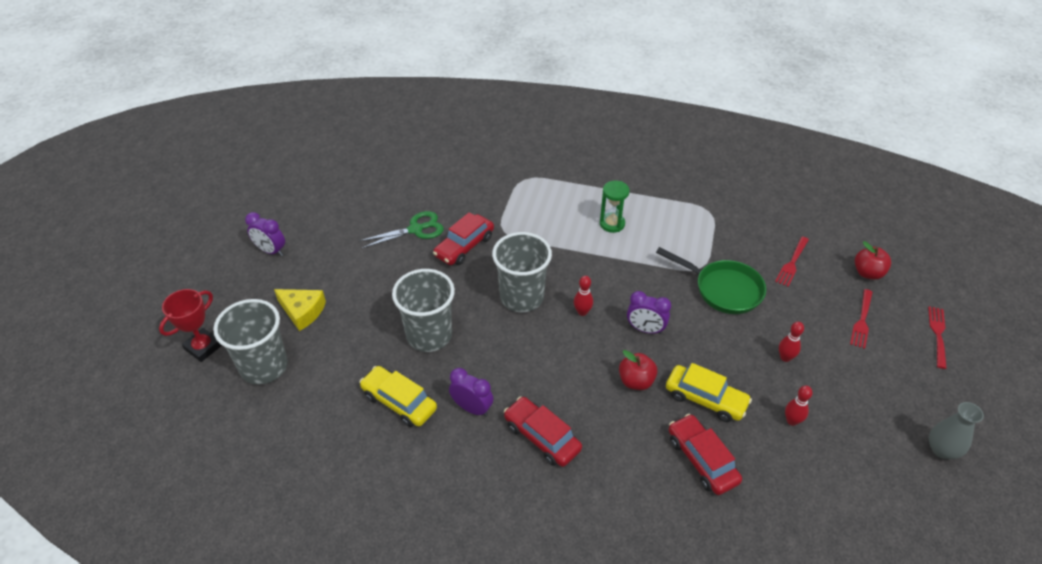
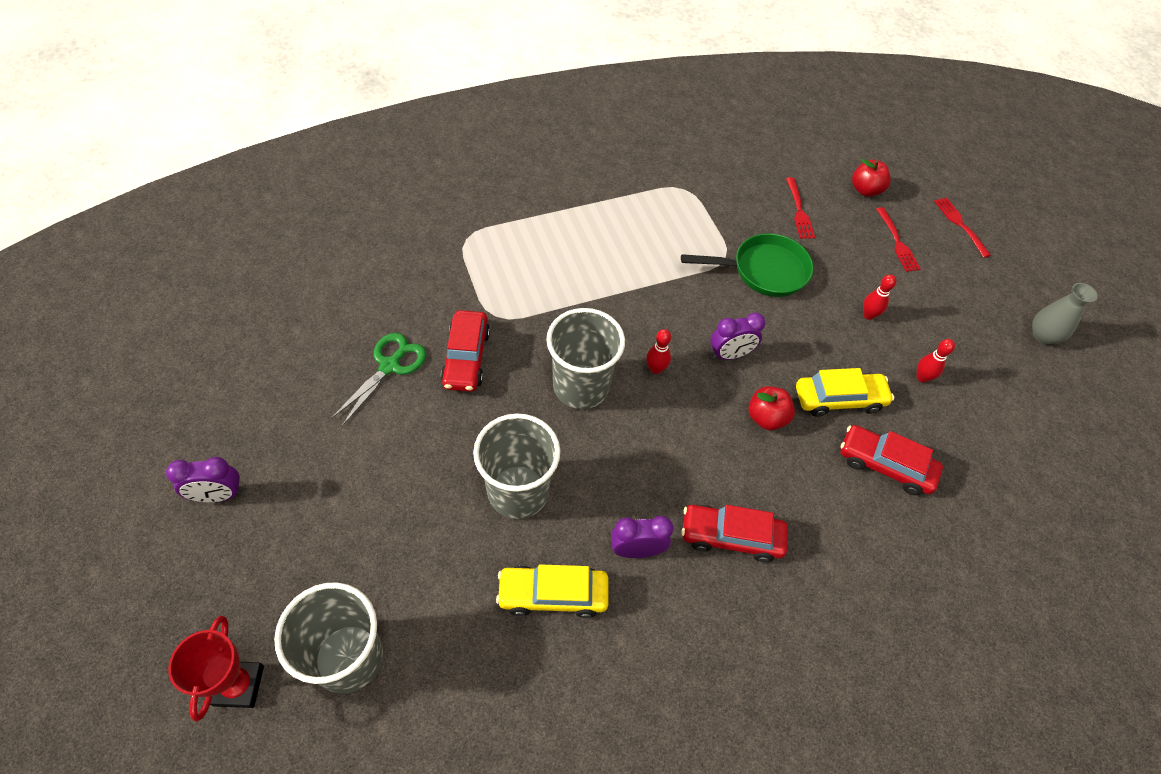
camera: 40 degrees left, 10 degrees up
yellow cheese [274,289,326,331] -> none
green hourglass [600,181,630,233] -> none

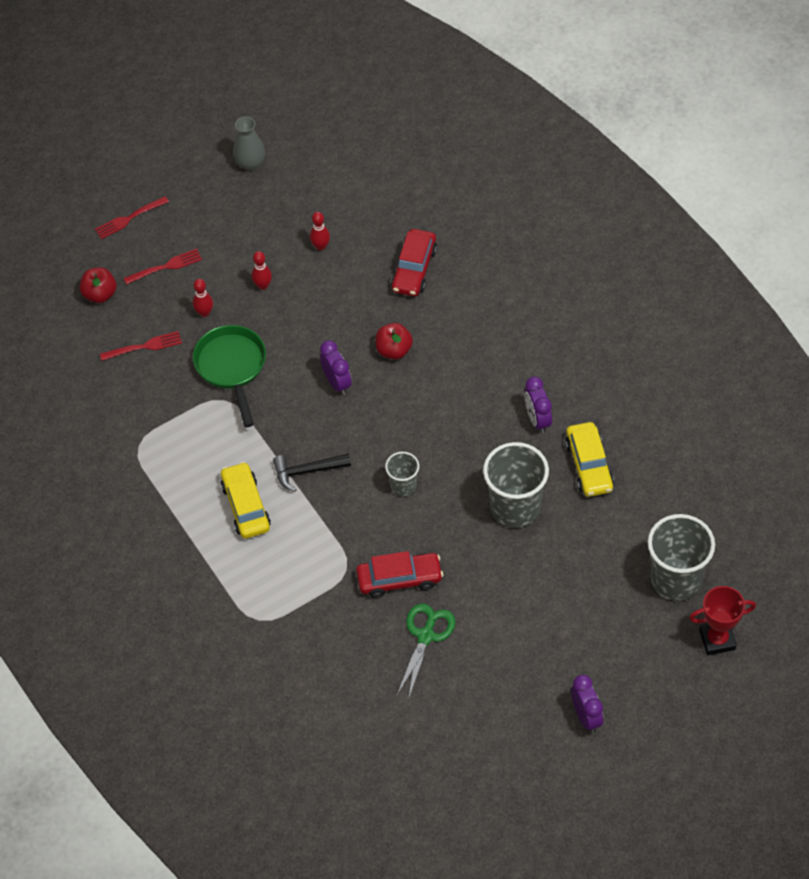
camera: 95 degrees left, 0 degrees up
green scissors [331,333,427,426] -> green scissors turned 90 degrees clockwise [397,604,455,700]
grey cup [546,308,625,409] -> grey cup [385,452,419,496], size x0.53
red bowling pin [646,329,671,374] -> red bowling pin moved to [193,279,213,317]
red car [681,505,788,562] -> none
yellow car [796,368,894,417] -> yellow car moved to [220,462,271,539]
none -> black hammer [273,453,351,492]

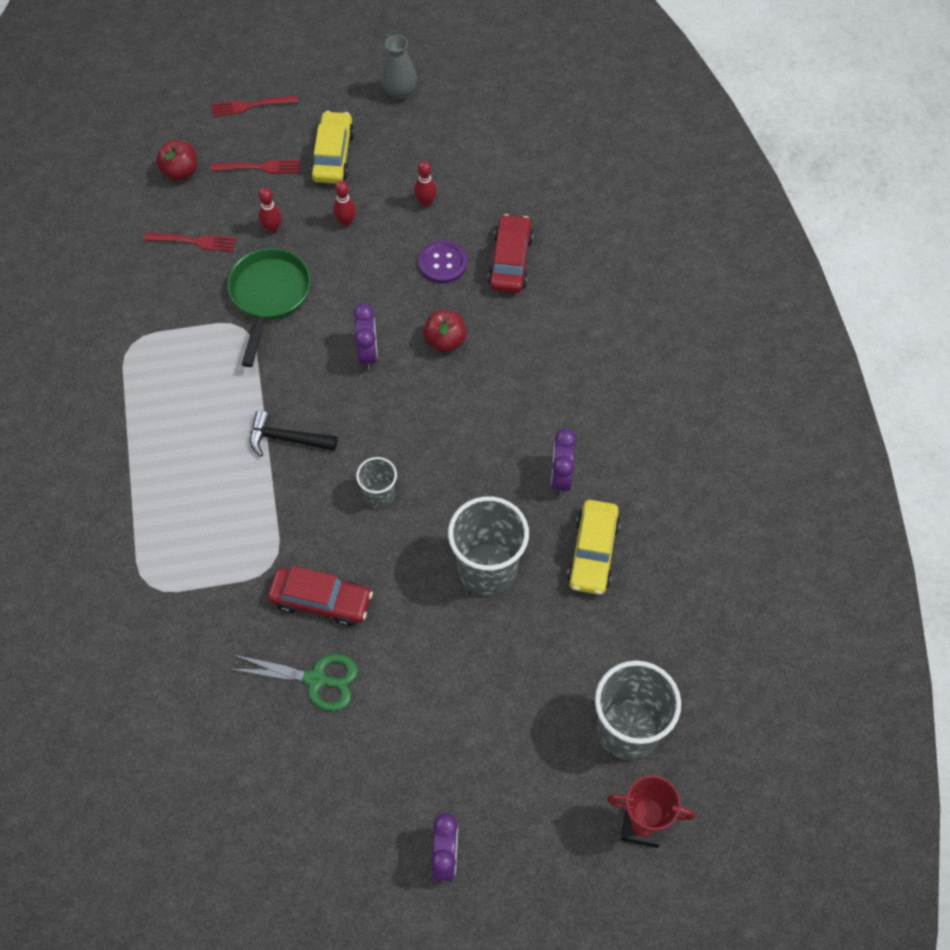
camera: 20 degrees right, 5 degrees up
yellow car [220,462,271,539] -> yellow car moved to [310,111,355,184]
red car [391,229,437,296] -> red car turned 150 degrees clockwise [488,214,533,293]
green scissors [397,604,455,700] -> green scissors turned 60 degrees clockwise [230,654,358,711]
none -> purple button [418,240,467,284]

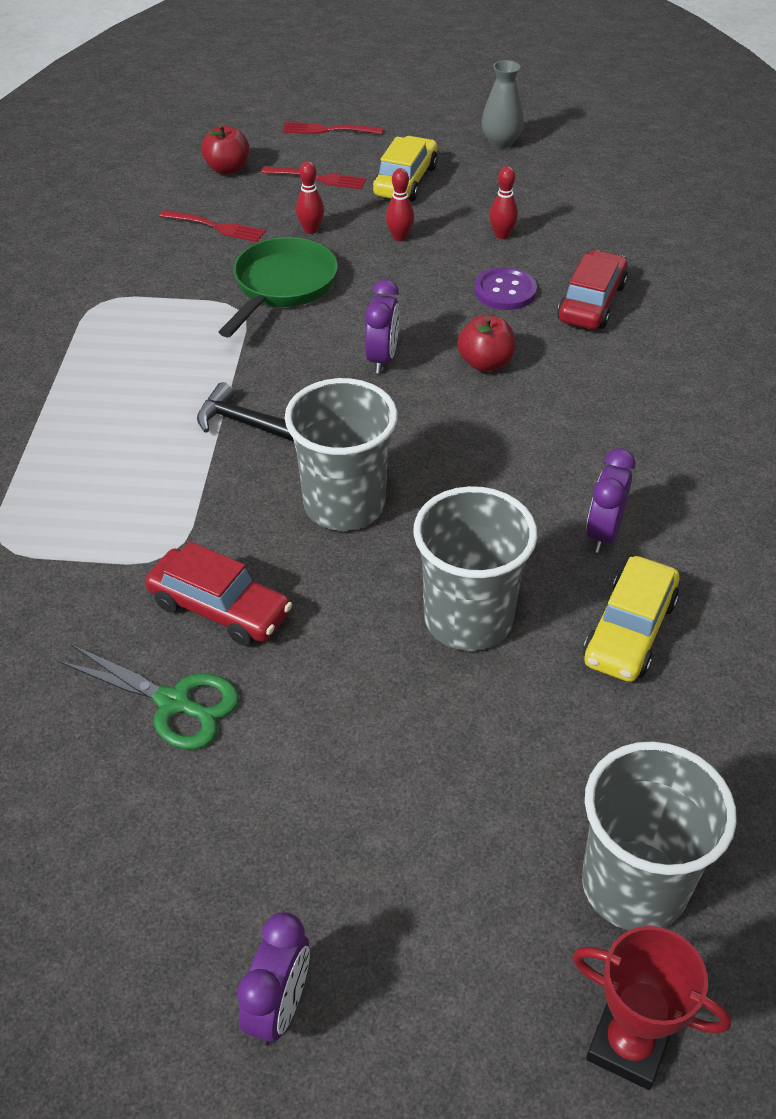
camera: 15 degrees right, 15 degrees down
grey cup [356,457,397,509] -> grey cup [285,378,398,531], size x1.88

